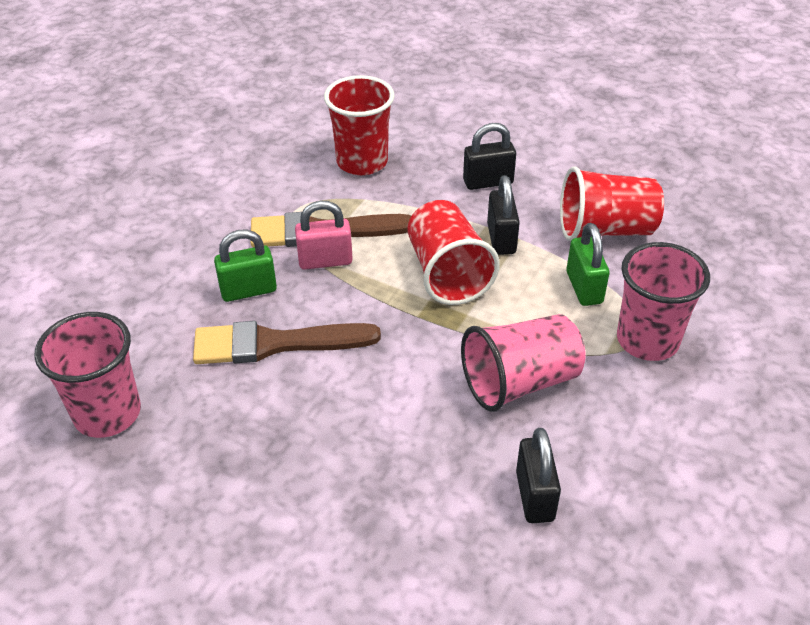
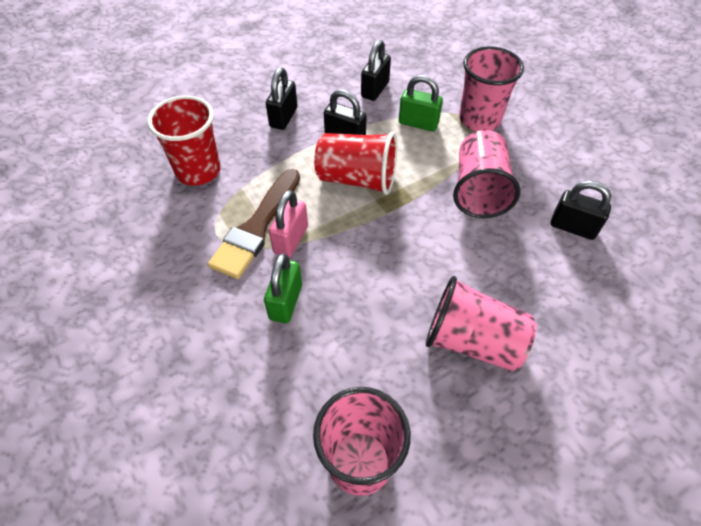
camera: 60 degrees left, 10 degrees up
brown brush [193,321,381,364] -> none
red cup [560,166,664,241] -> black padlock [361,40,391,101]
none -> pink cup [426,276,537,371]

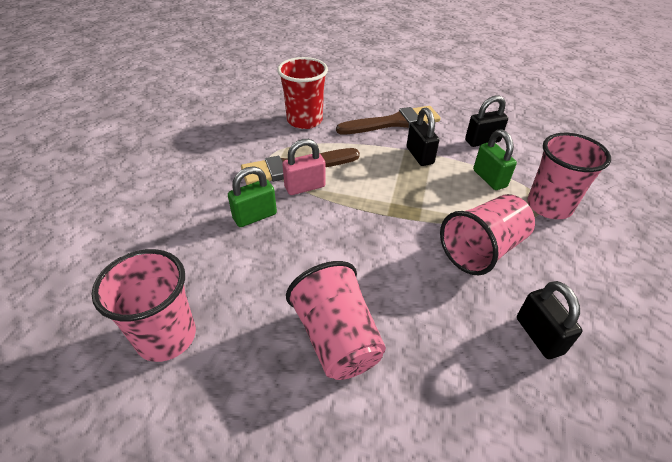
camera: 45 degrees right, 10 degrees down
black padlock [266,67,297,130] -> brown brush [336,106,441,134]
red cup [314,132,397,195] -> none

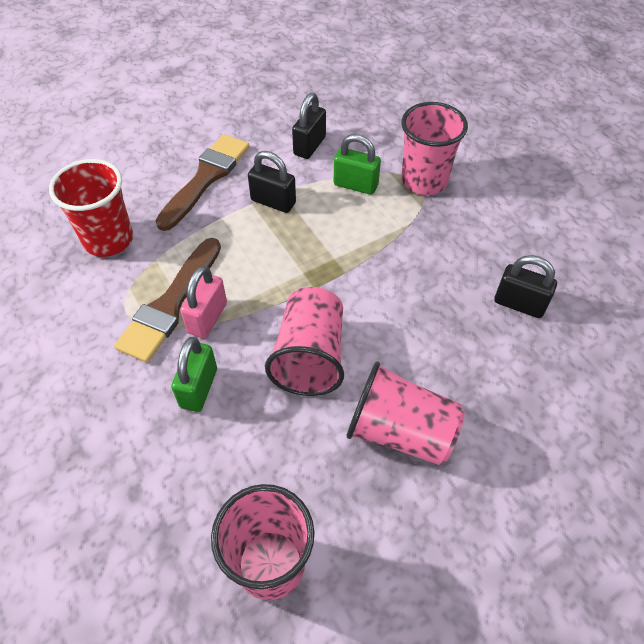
camera: 45 degrees left, 10 degrees up
pink cup [440,194,535,275] -> pink cup moved to [265,287,344,396]

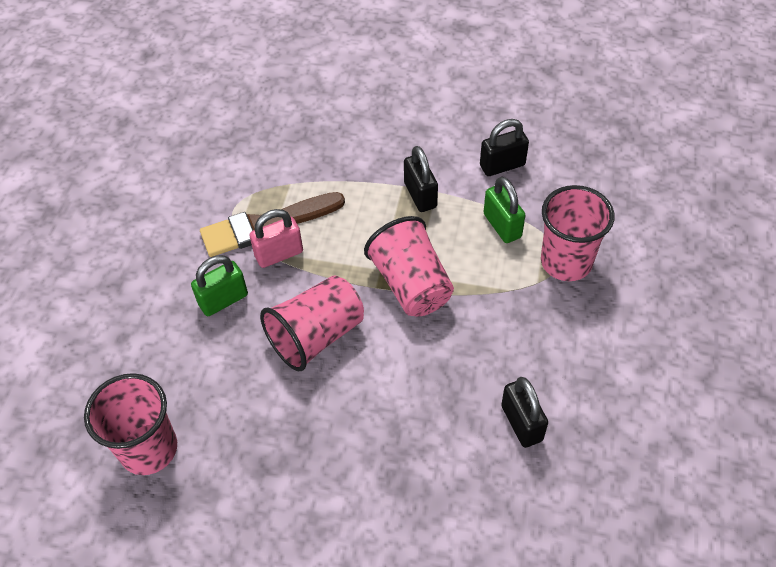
camera: 45 degrees right, 0 degrees up
red cup [49,159,133,257] -> none
brown brush [156,134,250,231] -> none
pink cup [346,361,465,465] -> pink cup moved to [364,216,454,317]

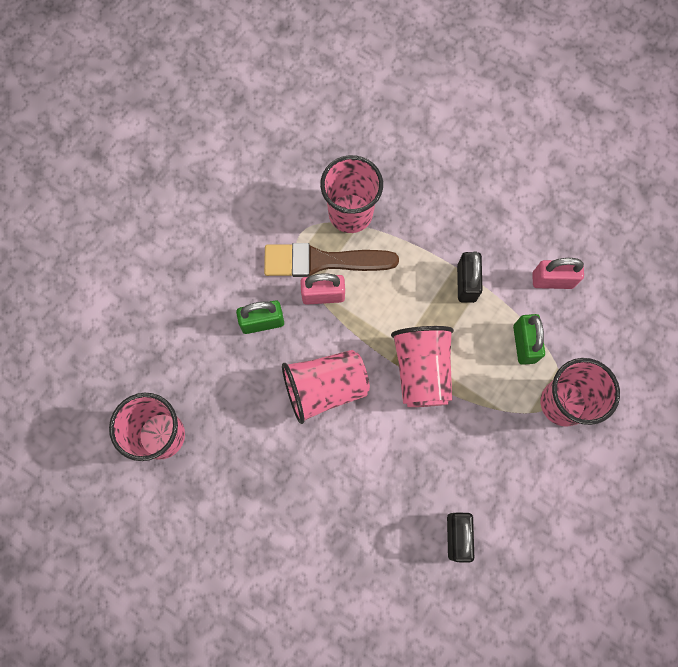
camera: 20 degrees right, 20 degrees up
black padlock [480,119,529,176] -> pink padlock [532,258,584,289]
none -> pink cup [320,155,383,233]

